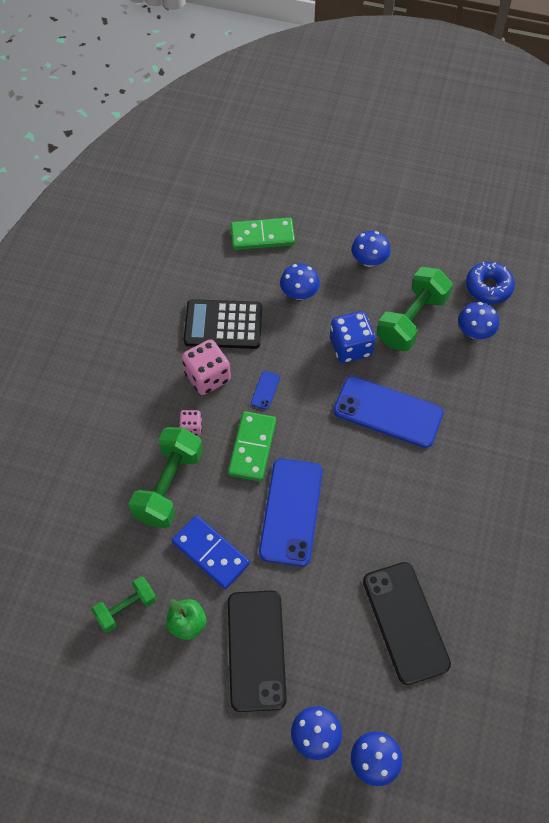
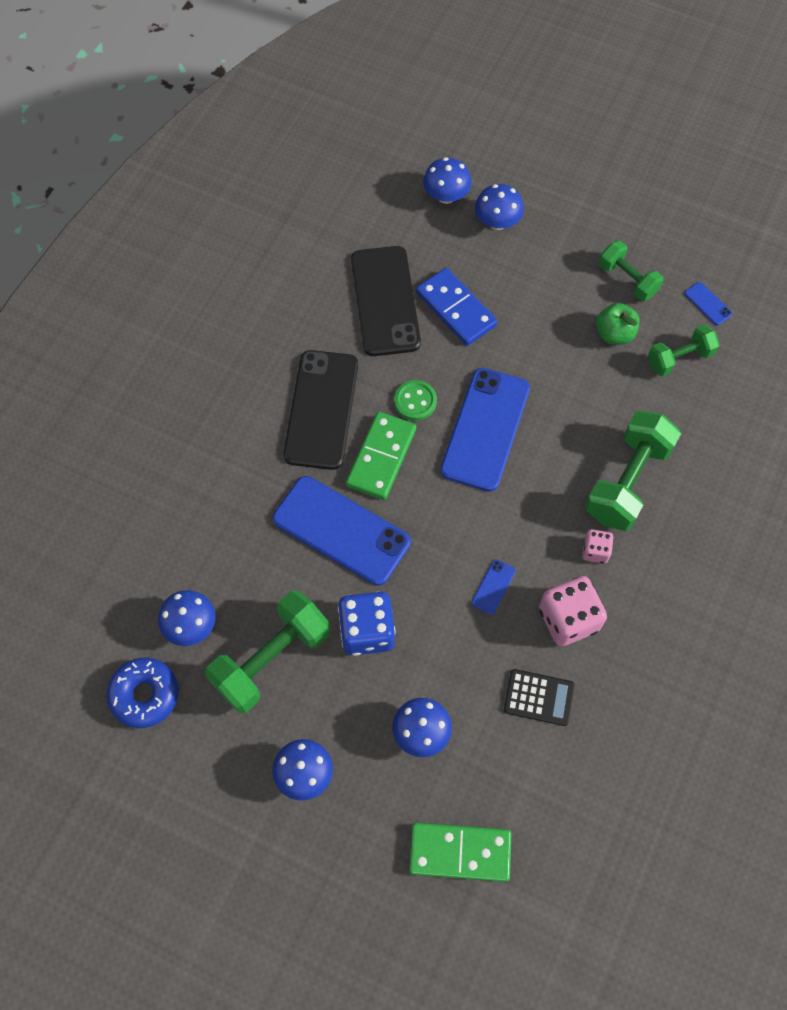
camera: 170 degrees left, 5 degrees up
blue domino [172,515,250,589] -> blue domino moved to [416,268,498,346]
black calculator [184,299,262,349] -> black calculator [504,669,575,726], size x0.60
green domino [228,411,276,482] -> green domino moved to [346,412,416,500]
black phone [228,591,287,712] -> black phone moved to [283,350,358,470]
none -> green button [394,380,437,421]
none -> green dumbbell [599,241,664,301]
none -> blue phone [684,282,732,325]

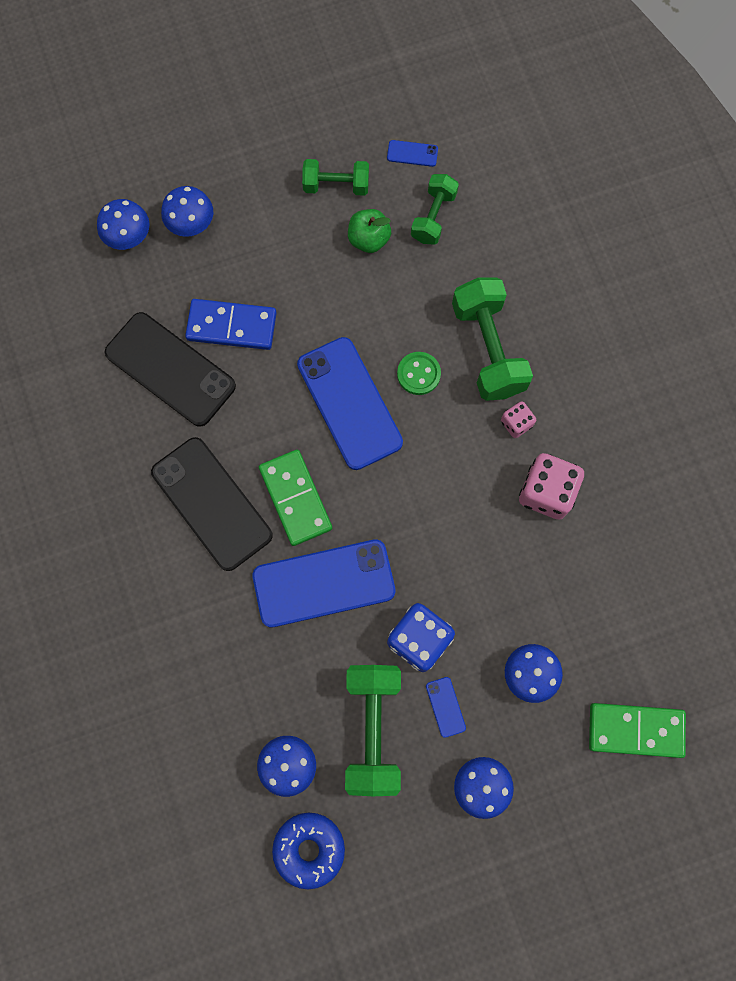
camera: 45 degrees left, 10 degrees up
green button [394,380,437,421] -> green button moved to [397,352,441,395]
green domino [409,822,511,882] -> green domino turned 45 degrees clockwise [589,703,686,758]
blue phone [472,559,516,615] -> blue phone moved to [426,677,466,738]
black calculator [504,669,575,726] -> none

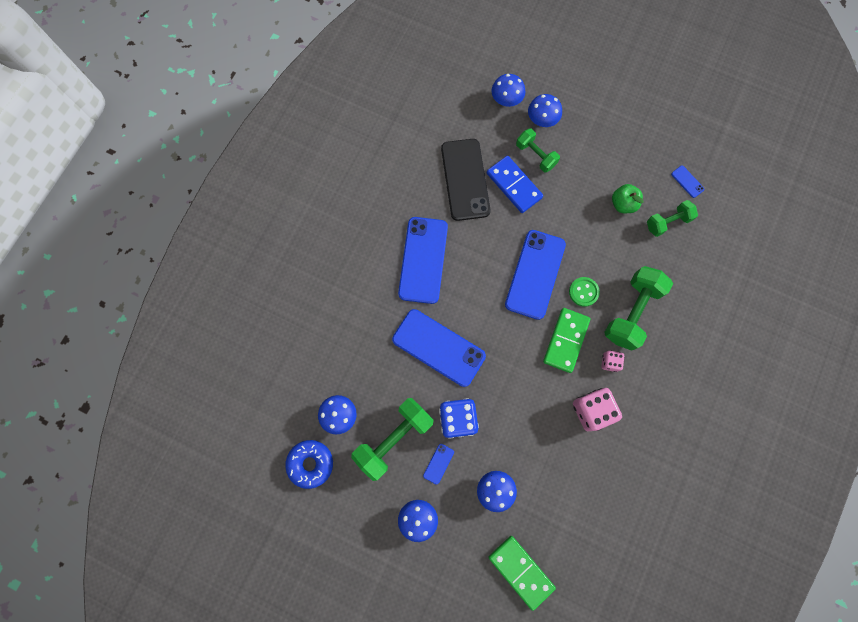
camera: 45 degrees right, 0 degrees up
black phone [151,437,273,571] -> blue phone [398,217,448,304]
green domino [259,450,332,546] -> green domino moved to [543,308,590,373]
green dumbbell [302,159,369,196] -> green dumbbell moved to [516,128,560,172]

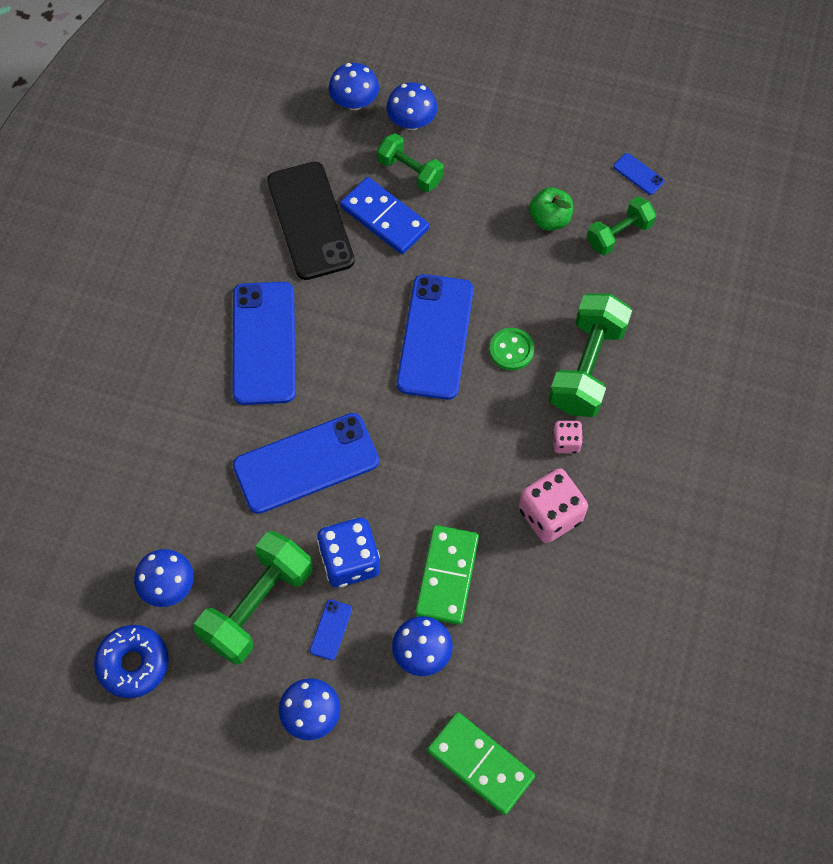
camera: 10 degrees left, 10 degrees down
blue phone [392,309,486,387] -> blue phone turned 45 degrees counterclockwise [233,413,379,514]
green domino [543,308,590,373] -> green domino moved to [415,525,479,625]

